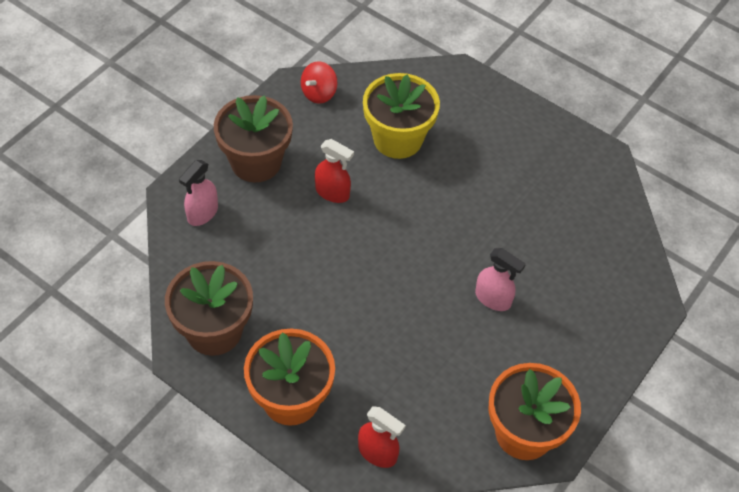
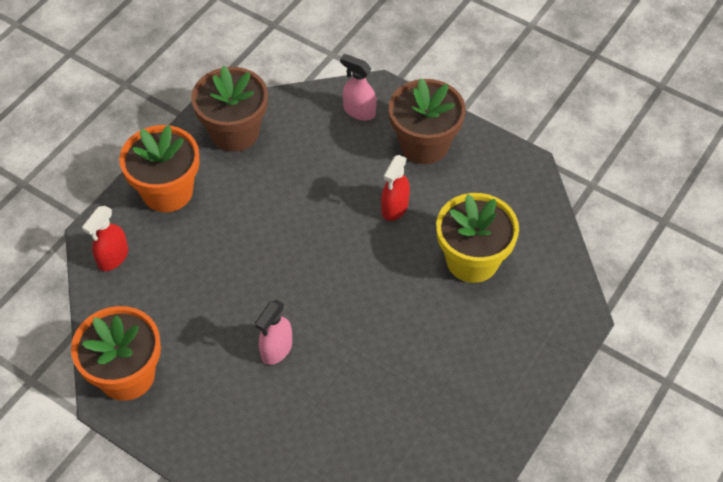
camera: 90 degrees right, 0 degrees up
red spinning top [301,61,338,104] -> none

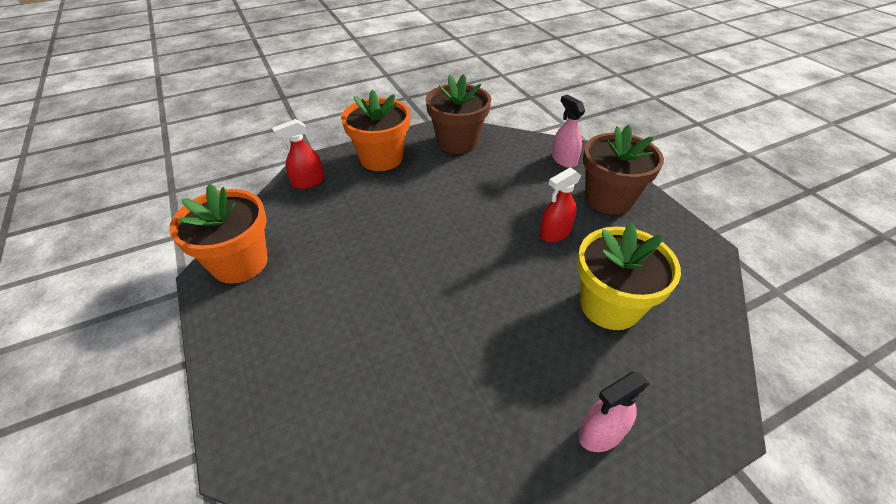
camera: 30 degrees right, 10 degrees down
pink spray bottle [255,300,292,365] -> pink spray bottle moved to [578,372,650,452]

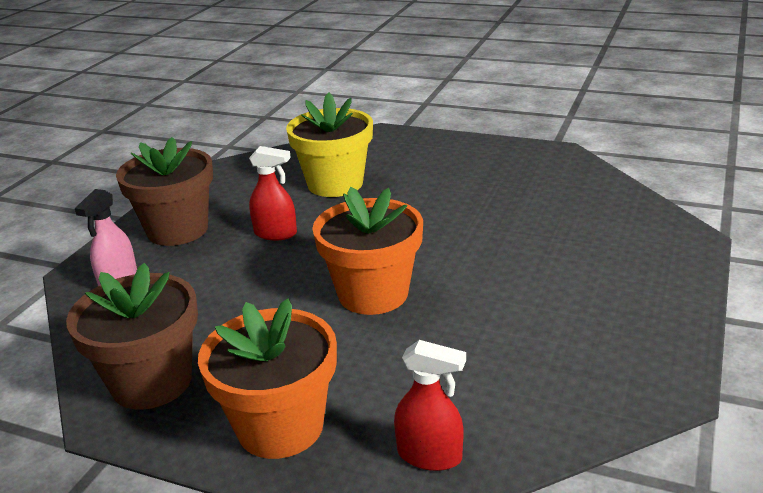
camera: 130 degrees left, 15 degrees down
orange flower pot [169,183,268,284] -> orange flower pot moved to [312,187,423,315]
pink spray bottle [578,372,650,452] -> none

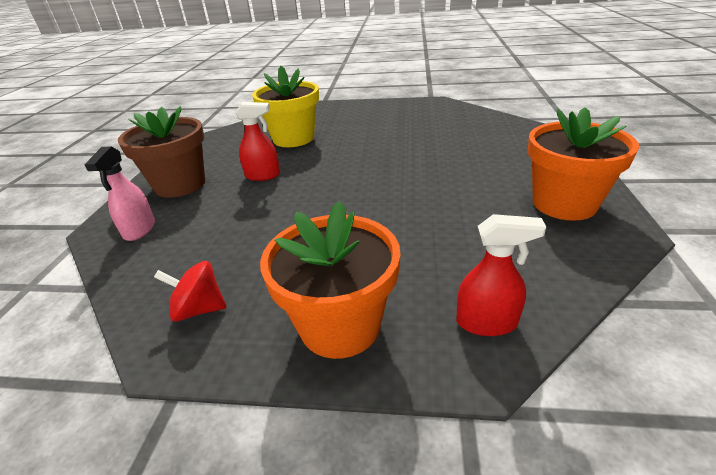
camera: 15 degrees left, 5 degrees up
brown flower pot [66,263,198,410] -> red spinning top [154,261,226,321]
orange flower pot [312,187,423,315] -> orange flower pot moved to [528,107,639,221]

